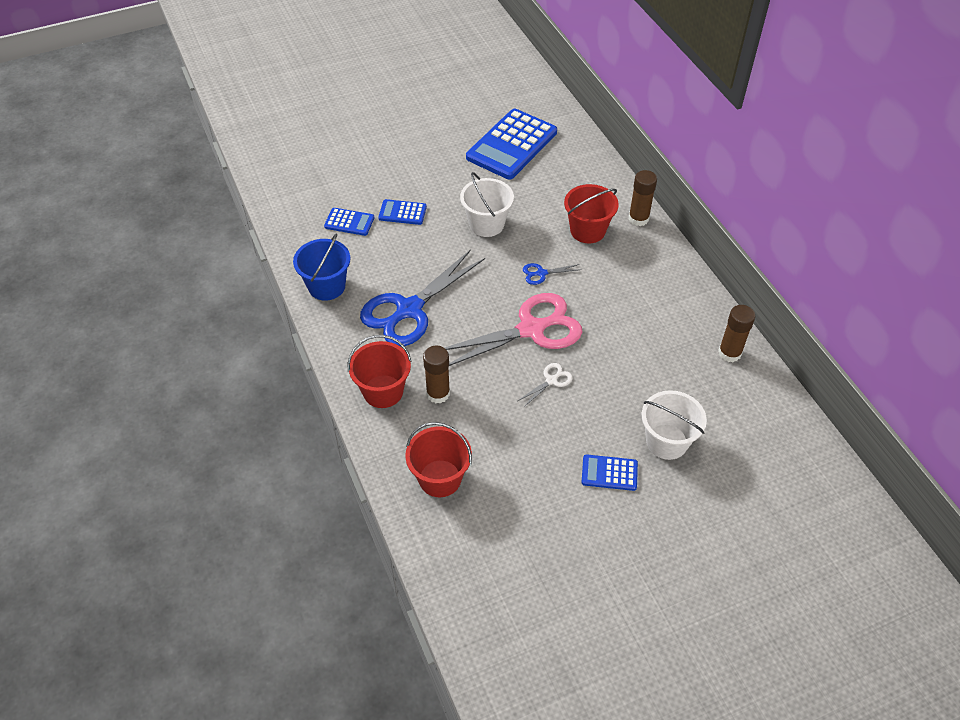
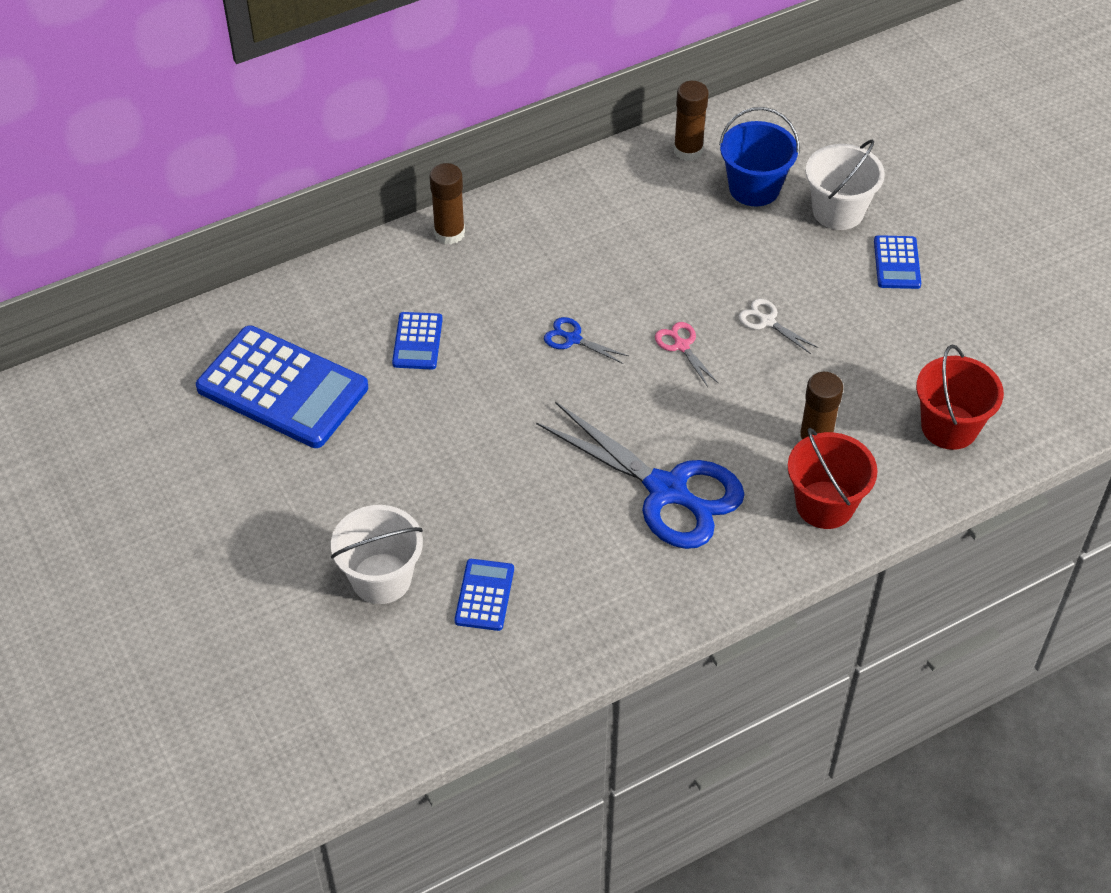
camera: 95 degrees left, 0 degrees up
blue bucket [293,234,350,301] -> blue bucket moved to [719,107,800,207]
blue calculator [378,199,427,225] -> blue calculator moved to [392,312,443,369]
pink scissors [444,293,583,366] -> pink scissors [655,322,718,387], size x0.41
white bucket [460,172,514,237] -> white bucket moved to [331,505,423,604]
blue scissors [523,263,581,285] -> blue scissors turned 135 degrees clockwise [544,317,628,364]
red bucket [564,184,619,243] -> none

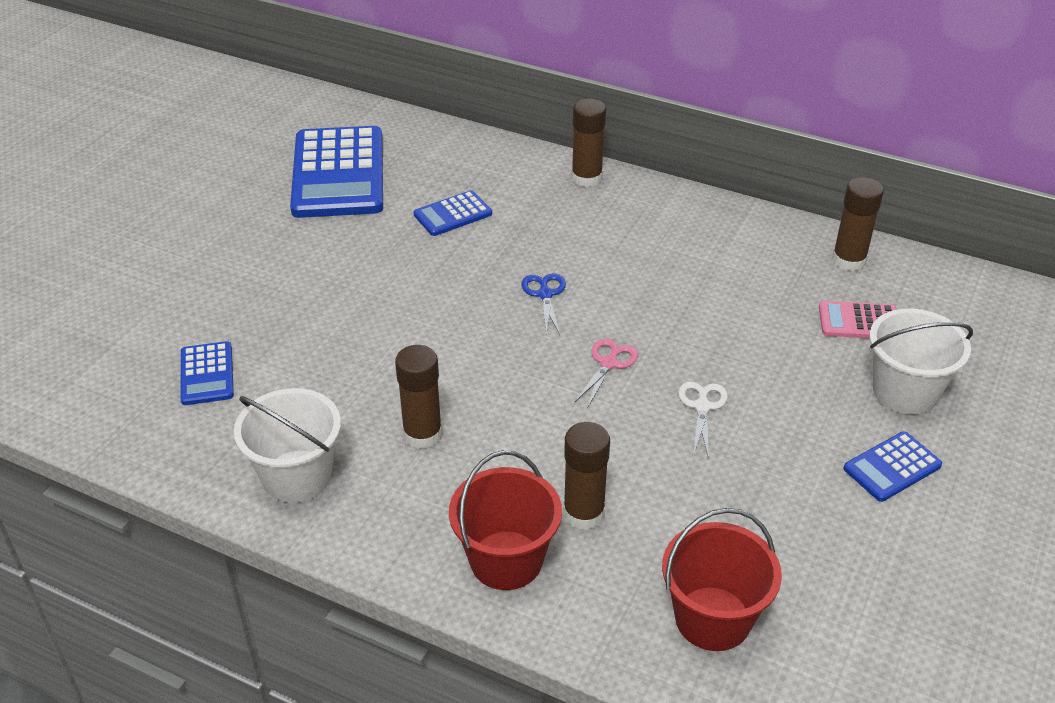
camera: 55 degrees right, 10 degrees down
white bucket [331,505,423,604] -> white bucket moved to [234,388,341,503]
blue calculator [455,559,514,631] -> blue calculator turned 105 degrees clockwise [180,341,234,405]
blue scissors [536,402,745,549] -> brown glue stick [395,345,442,449]
blue bucket [719,107,800,207] -> pink calculator [819,301,897,338]

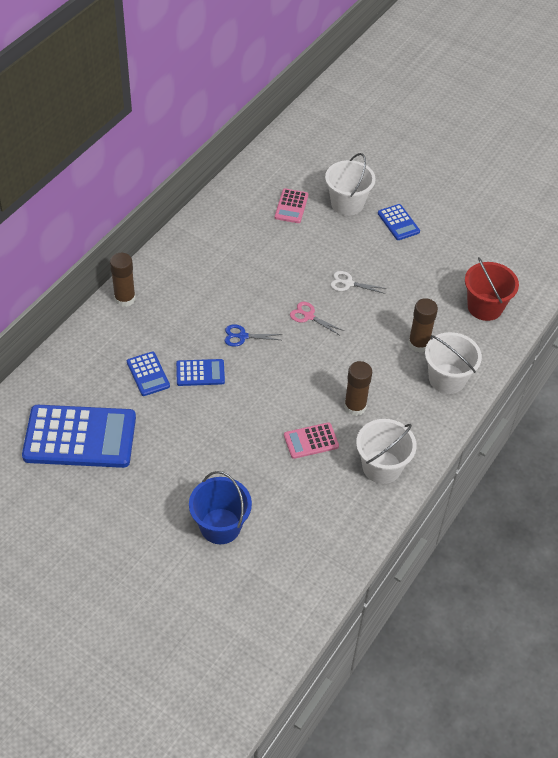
camera: 85 degrees left, 10 degrees up
blue calculator [180,341,234,405] -> blue calculator moved to [176,359,225,386]
red bucket [449,450,562,590] -> white bucket [425,332,482,394]
brown glue stick [832,177,884,271] -> none
none -> blue bucket [189,471,252,544]
none -> pink calculator [284,422,339,459]

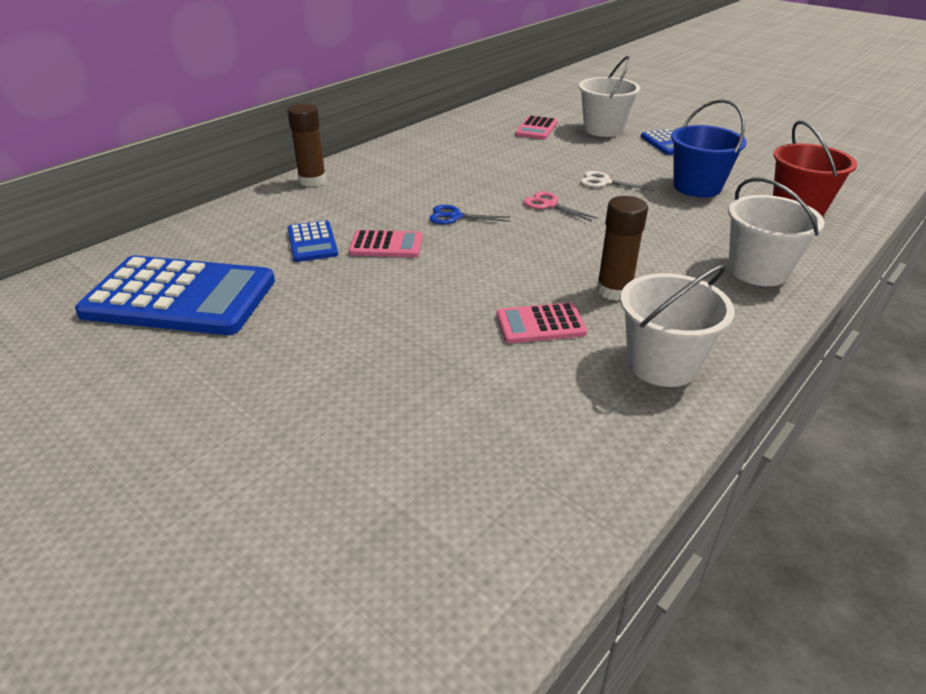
camera: 10 degrees right, 15 degrees down
blue calculator [176,359,225,386] -> pink calculator [349,230,423,257]
blue bucket [189,471,252,544] -> blue bucket moved to [671,99,747,197]
brown glue stick [408,298,438,353] -> none

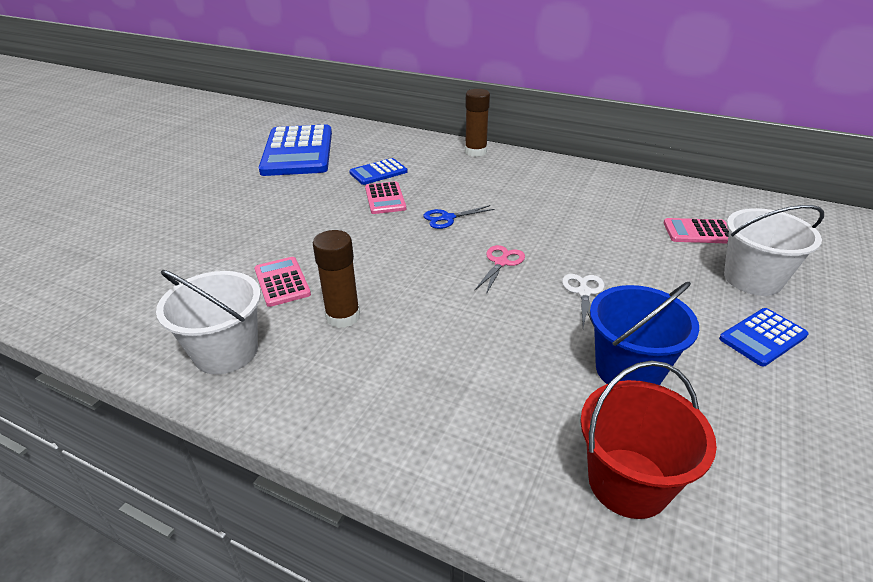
camera: 75 degrees right, 0 degrees up
blue scissors [429,205,511,224] -> blue scissors turned 105 degrees counterclockwise [423,205,495,229]
white bucket [728,178,825,286] -> none

